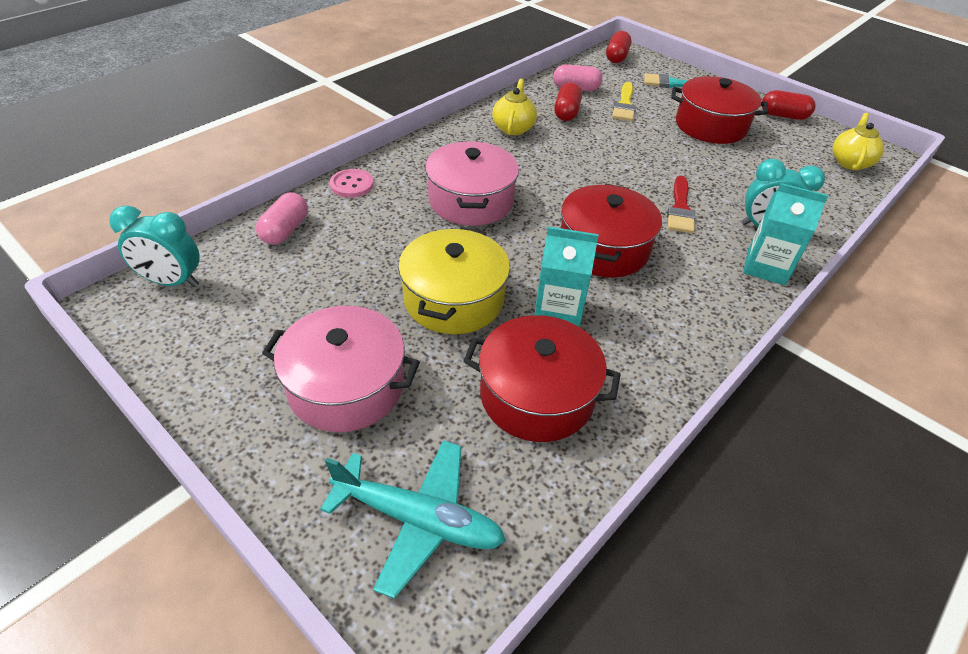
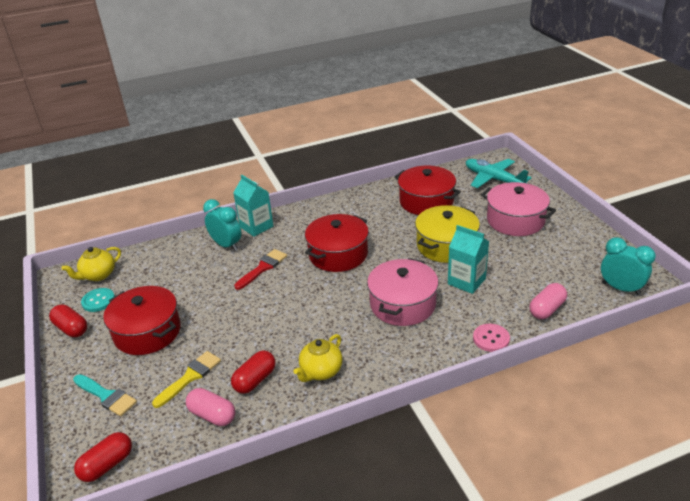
camera: 150 degrees left, 10 degrees down
turquoise carton [534,226,599,327] -> turquoise carton moved to [448,225,489,294]
none -> turquoise button [81,288,115,312]

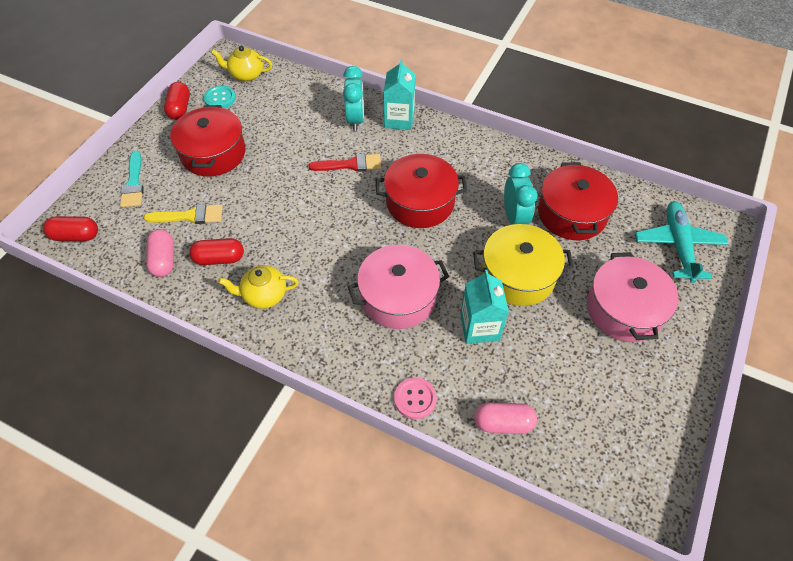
camera: 45 degrees right, 20 degrees up
turquoise clock [601,237,656,295] -> turquoise clock moved to [504,163,538,225]

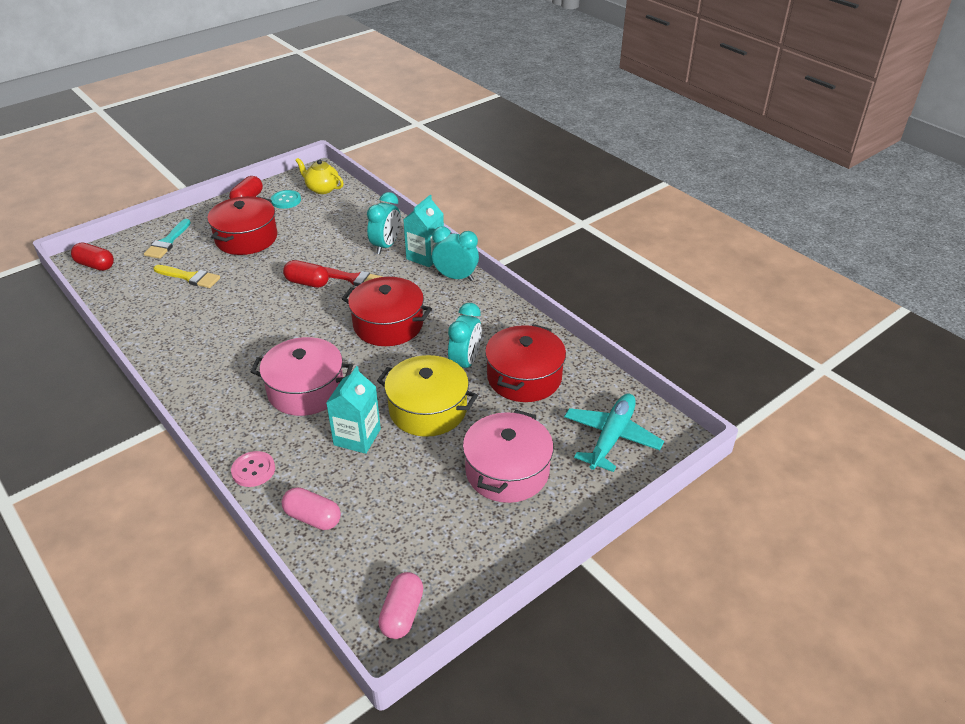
camera: 25 degrees right, 15 degrees down
pink capsule [146,229,174,277] -> pink capsule moved to [378,572,423,639]
red capsule [189,238,244,265] -> red capsule moved to [283,260,329,288]
yellow teapot [218,265,299,309] -> none
none -> turquoise clock [432,226,479,281]

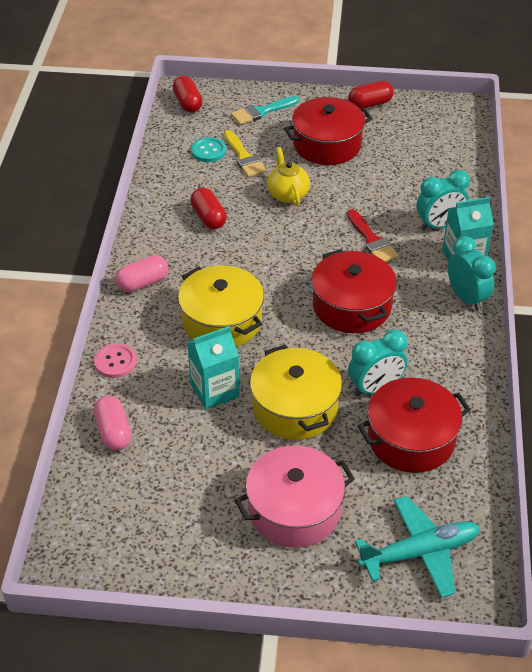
camera: 45 degrees right, 5 degrees up
pink pot [250,337,353,416] -> yellow pot [178,265,264,347]
turquoise button [271,190,301,209] -> turquoise button moved to [191,137,226,162]
red capsule [283,260,329,288] -> red capsule moved to [190,188,227,229]
yellow teapot [295,158,344,194] -> yellow teapot moved to [267,147,310,206]
pink capsule [378,572,423,639] -> pink capsule moved to [115,255,168,292]

